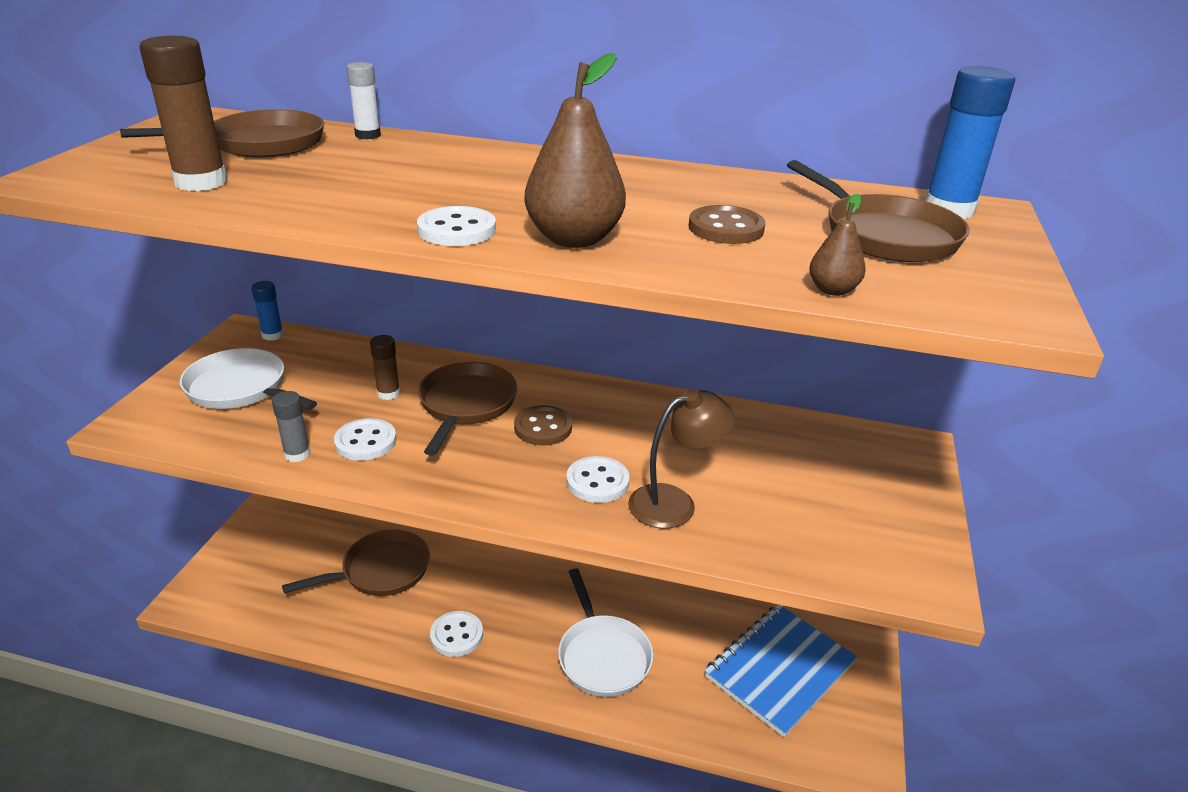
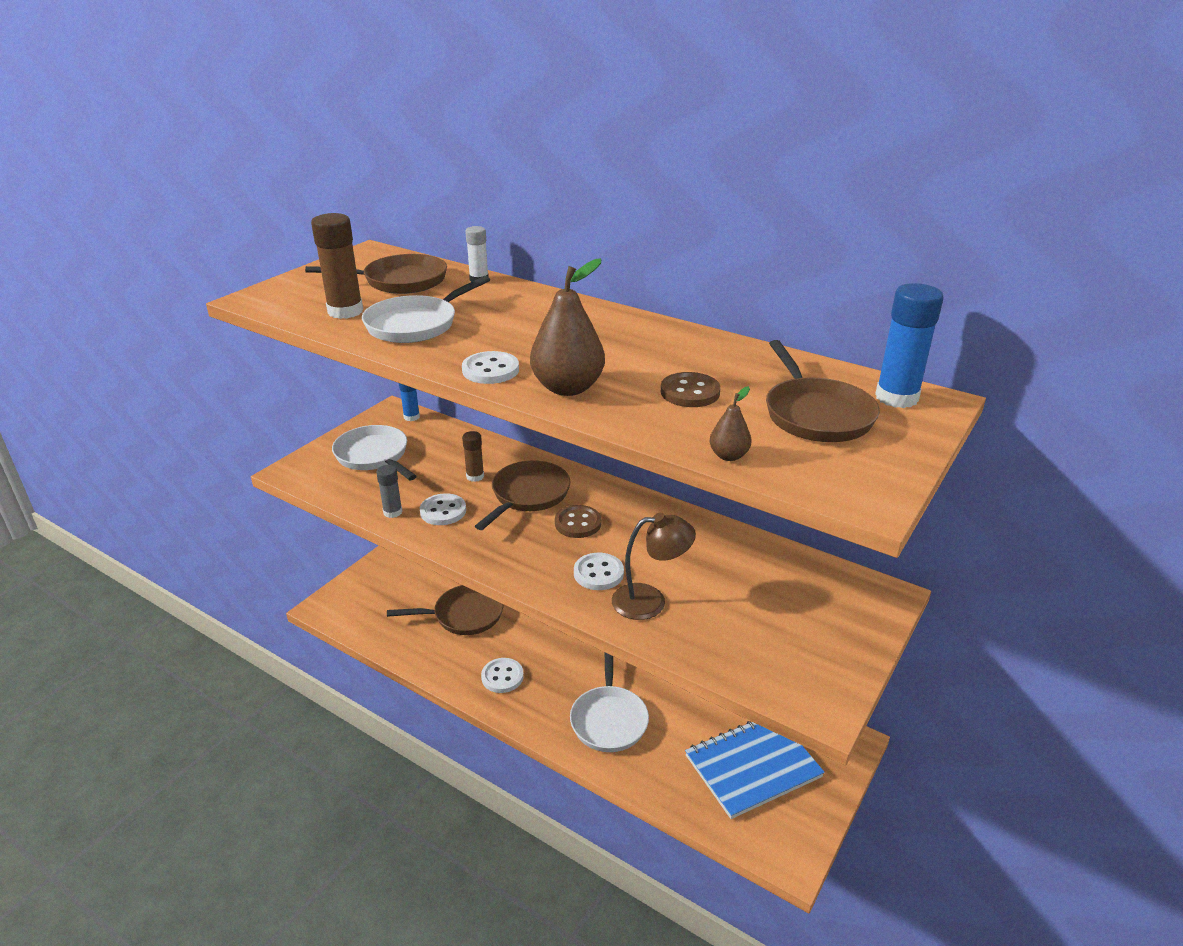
camera: 20 degrees right, 0 degrees up
none -> white pan [362,276,490,343]

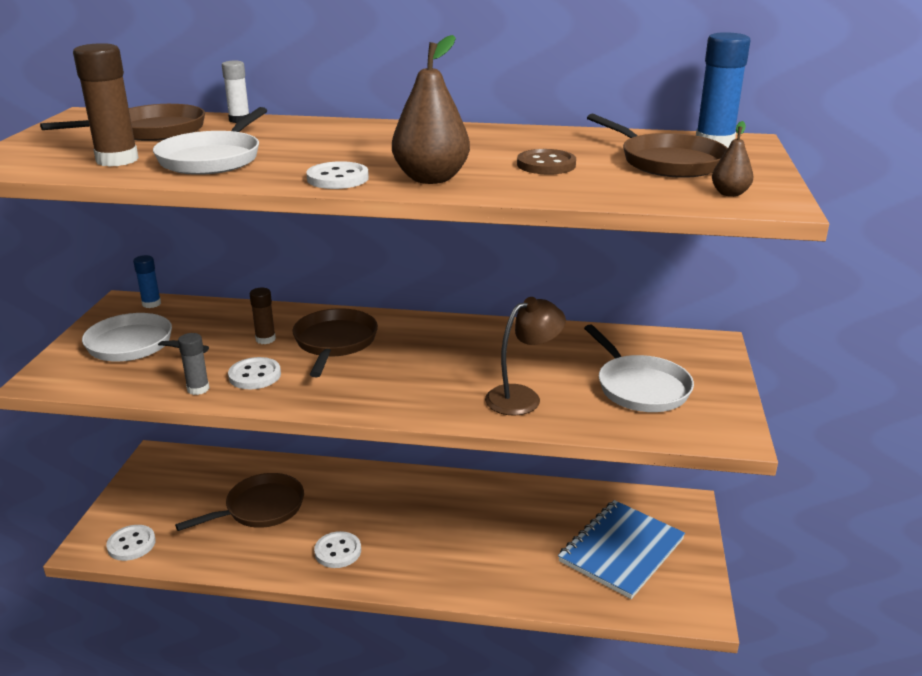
camera: 25 degrees left, 5 degrees down
brown button [555,505,601,538] -> none
white pan [570,653,649,752] -> white pan moved to [584,324,694,412]
white button [574,553,624,590] -> white button moved to [106,525,156,561]
brown pear [709,386,752,461] -> brown pear moved to [712,121,754,197]

